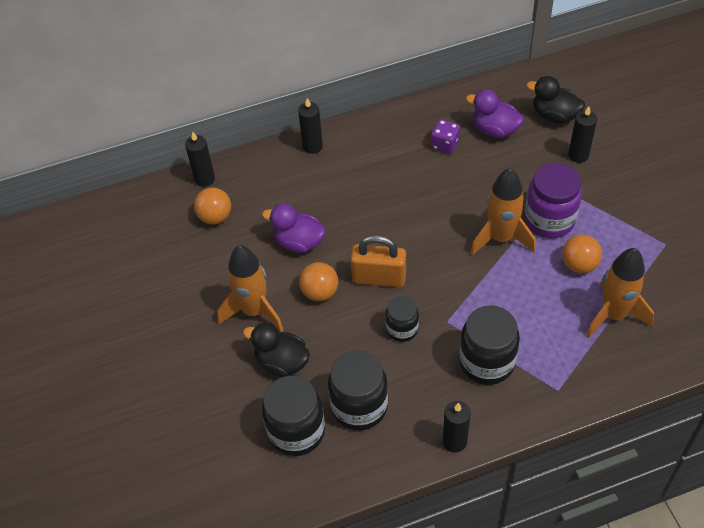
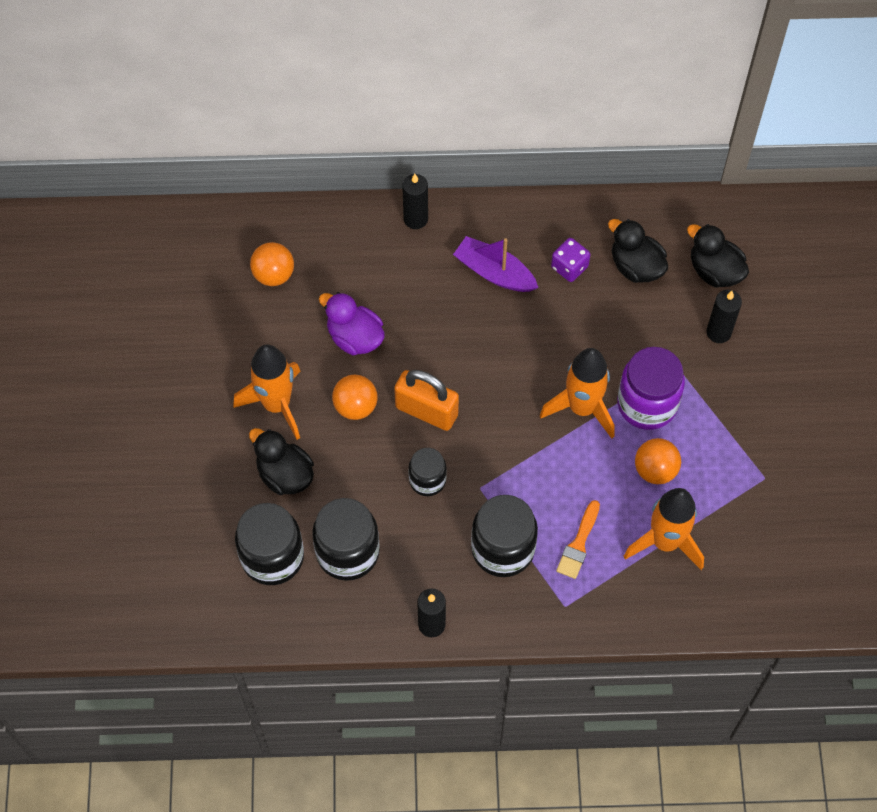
camera: 15 degrees right, 10 degrees up
black candle [185,132,215,187] -> none
purple duck [466,90,524,138] -> black duck [608,219,668,283]
none -> purple boat [453,236,538,292]
none -> orange brush [556,500,600,579]

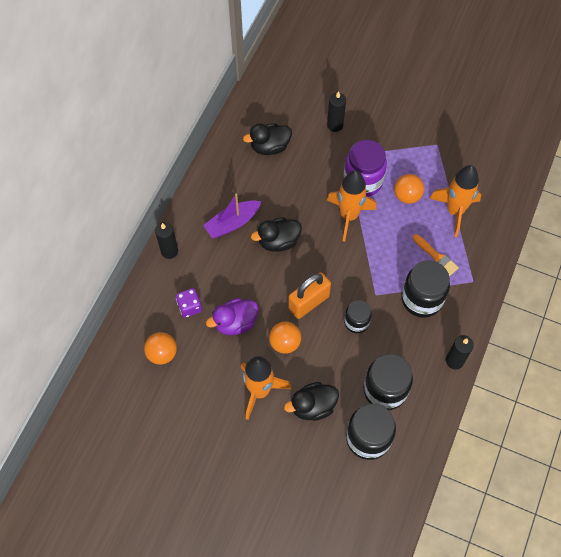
camera: 65 degrees left, 0 degrees up
purple dice [551,238,590,282] -> purple dice moved to [176,288,202,318]
black duck [687,224,749,288] -> black duck moved to [251,217,302,252]

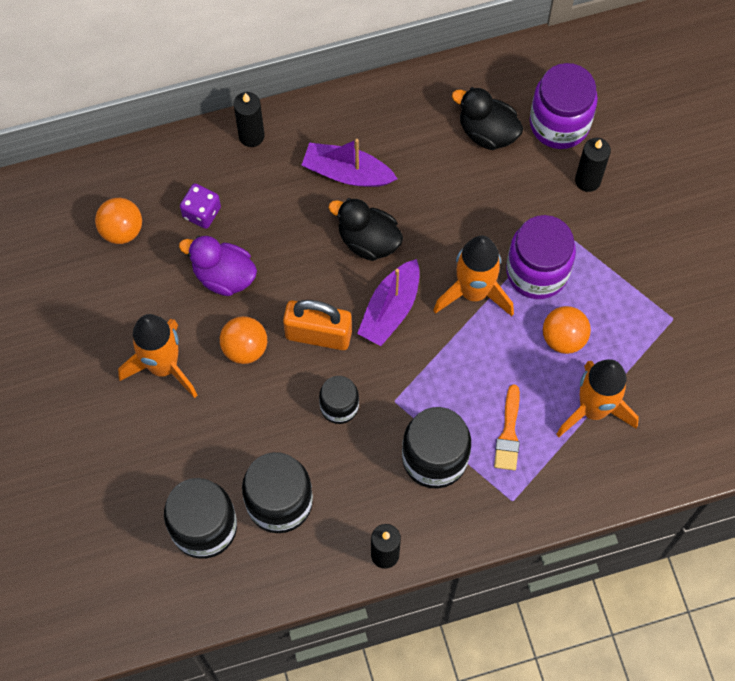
camera: 50 degrees right, 5 degrees up
black duck [284,382,339,421] -> none
none -> purple boat [357,259,420,346]
none -> purple jar [530,63,598,149]

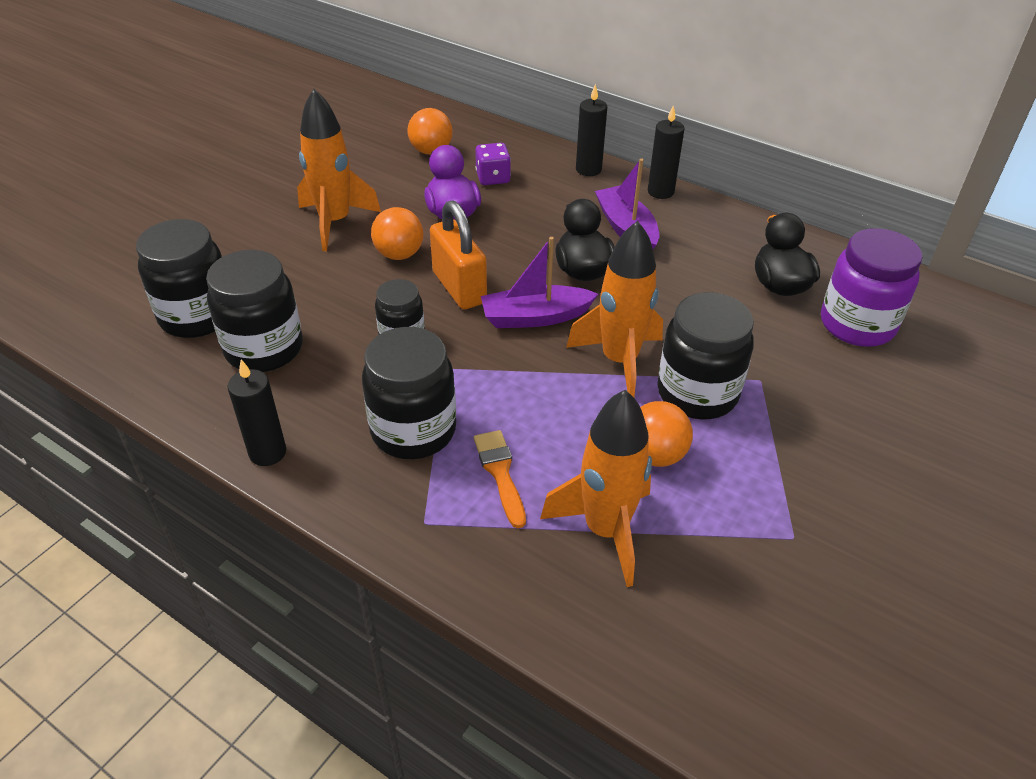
camera: 50 degrees right, 25 degrees down
orange brush [494,385,520,470] -> orange brush turned 105 degrees clockwise [474,430,526,528]
purple jar [506,215,576,299] -> black jar [657,292,754,419]
black candle [575,138,611,192] -> black candle moved to [648,105,685,199]

